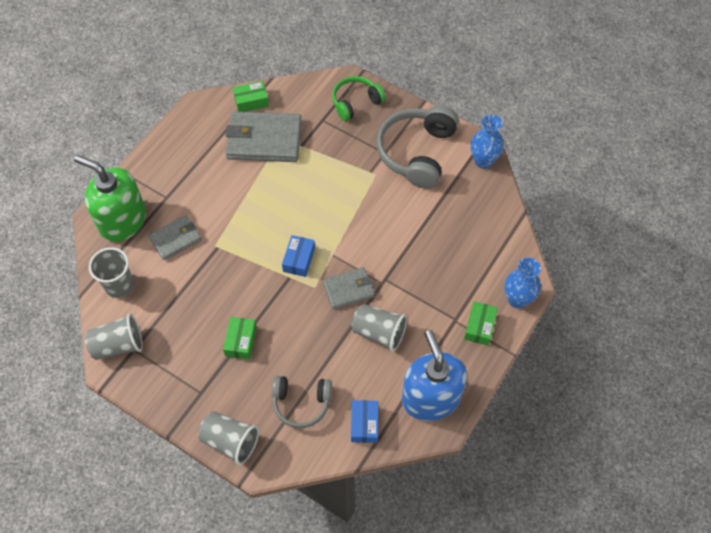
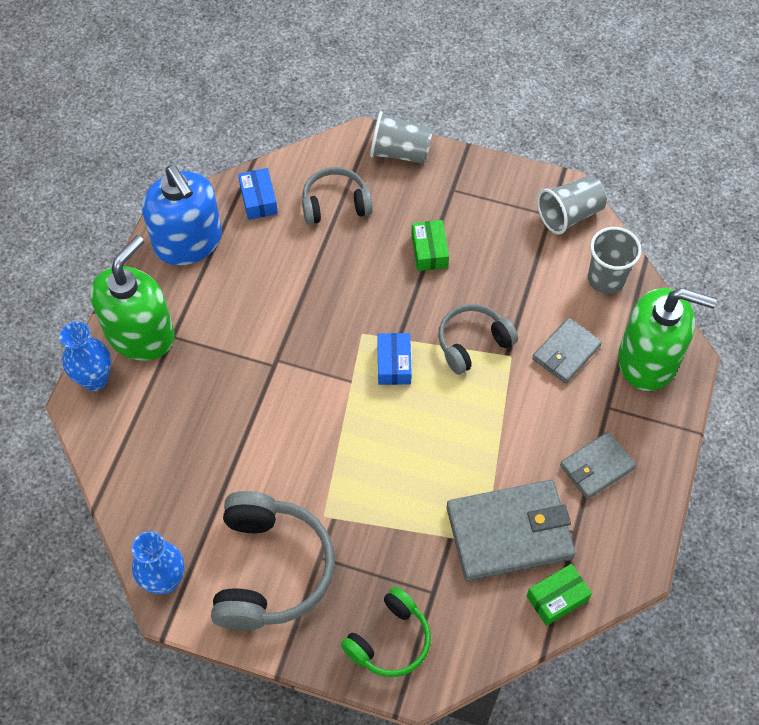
camera: 165 degrees right, 0 degrees up
grey wallet [323,267,375,309] -> grey wallet moved to [560,432,636,499]
grey cup [351,304,408,352] -> none
green box [464,301,498,346] -> green soap dispenser [90,235,175,361]
none -> grey headphones [438,304,518,375]

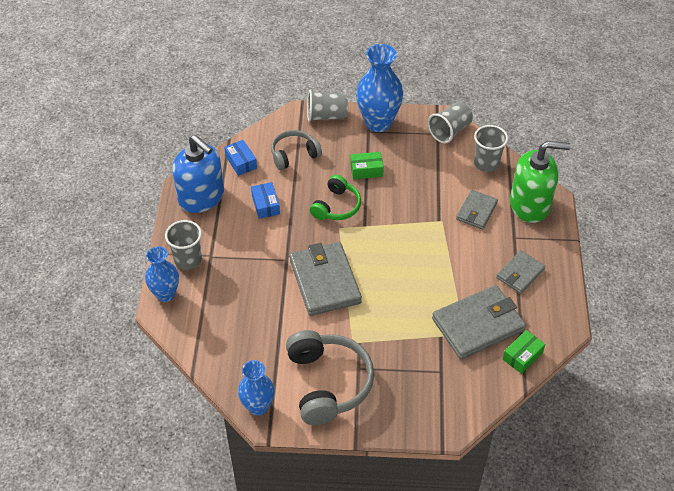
camera: 15 degrees left, 10 degrees down
green soap dispenser [90,235,175,361] -> grey cup [165,220,202,270]
green headphones [341,587,431,677] -> green headphones moved to [310,175,361,220]
blue box [378,333,412,385] -> blue box moved to [251,182,280,219]
green box [411,220,449,271] -> green box turned 75 degrees counterclockwise [350,152,384,179]
grey headphones [438,304,518,375] -> none
none -> grey wallet [290,242,362,316]
none -> blue vase [356,44,403,132]

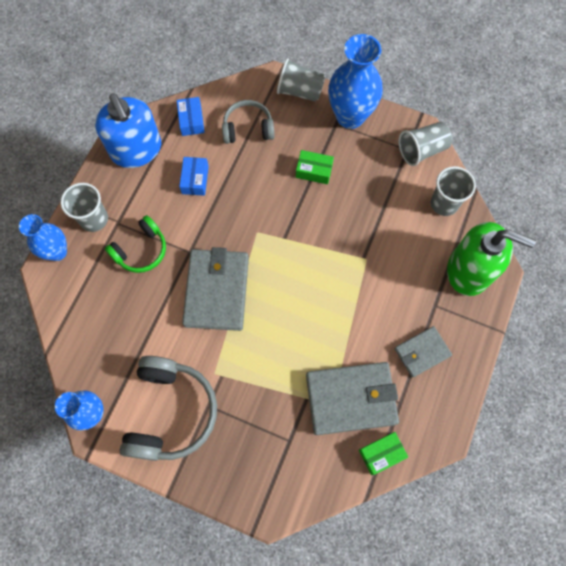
camera: 20 degrees right, 20 degrees up
green headphones [310,175,361,220] -> green headphones moved to [105,215,166,273]
grey wallet [456,190,498,229] -> none

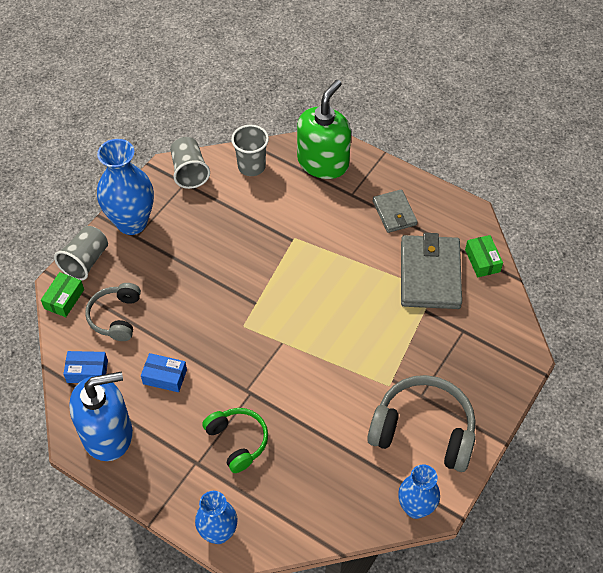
camera: 80 degrees left, 15 degrees down
grey cup [61,183,108,232] -> none
grey wallet [182,247,249,331] -> none
green box [296,150,334,184] -> green box moved to [41,272,84,317]

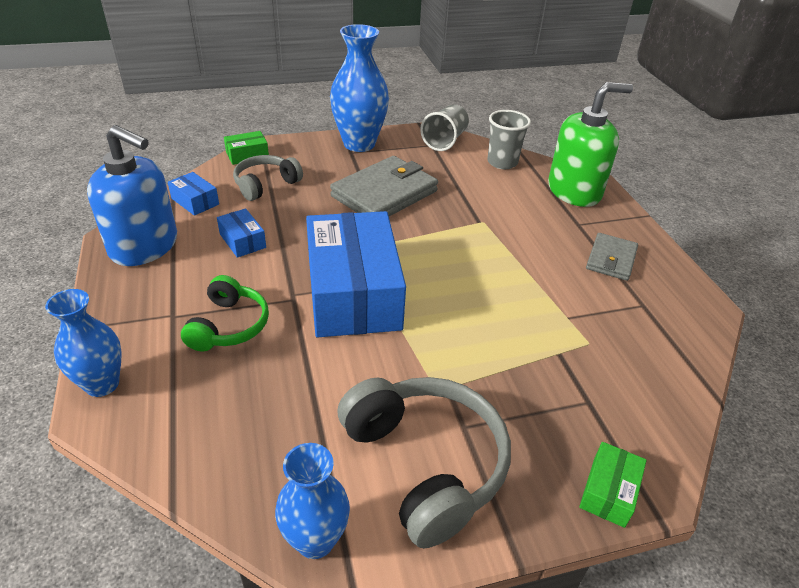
camera: 40 degrees right, 15 degrees down
grey cup [54,226,108,281] -> none
grey wallet [401,233,462,309] -> grey wallet moved to [330,156,438,216]
green box [465,235,503,277] -> green box moved to [579,442,647,528]
none -> blue box [306,211,406,337]

